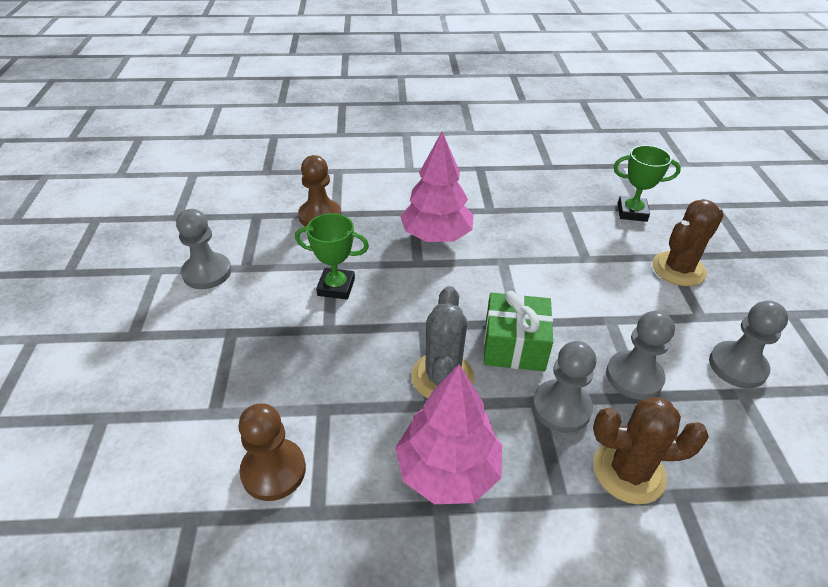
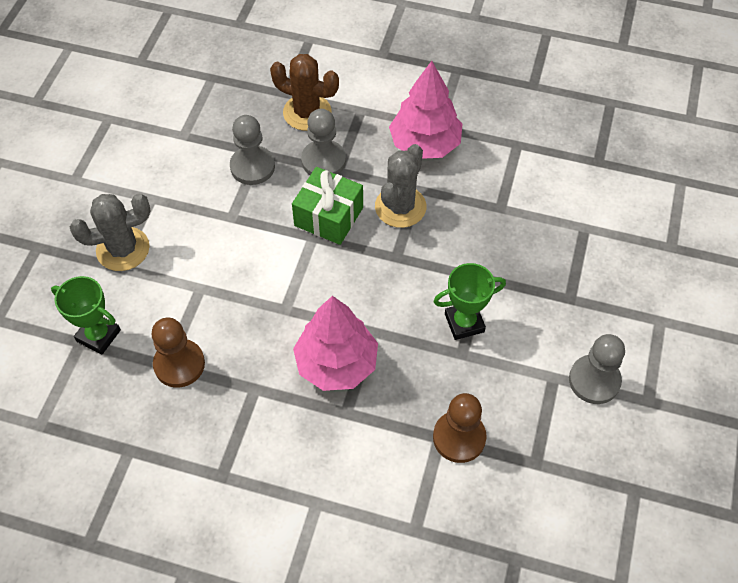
camera: 160 degrees left, 15 degrees up
brown pawn [239,403,306,501] -> brown pawn moved to [151,318,205,388]
green trophy [295,213,369,300] -> green trophy turned 45 degrees counterclockwise [433,263,506,340]
brown cactus [652,199,724,286] -> grey cactus [70,194,151,271]
grey pawn [709,301,788,388] -> none

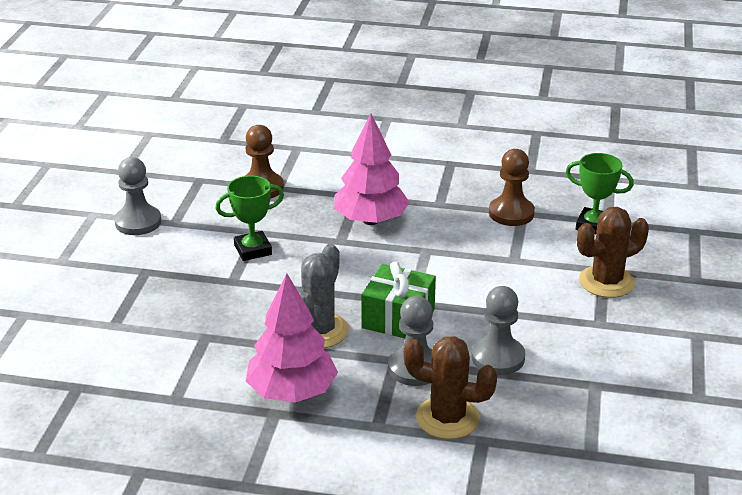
camera: 175 degrees right, 25 degrees down
grey cactus [70,194,151,271] -> brown cactus [577,207,649,298]

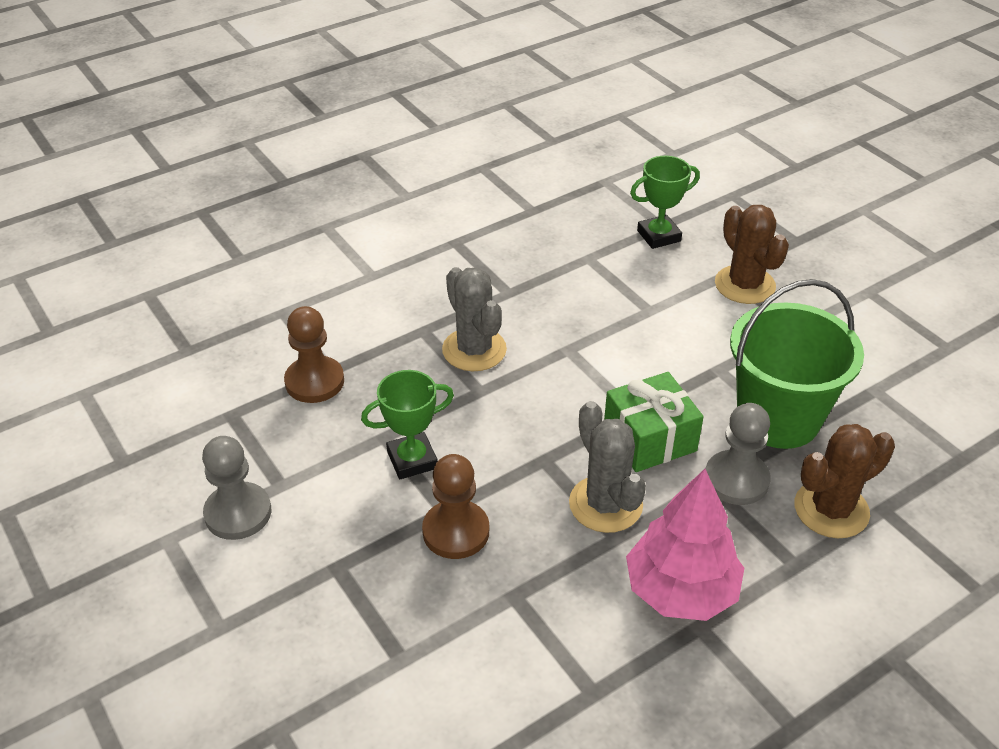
camera: 45 degrees left, 10 degrees up
green trophy [215,176,284,261] -> green trophy turned 45 degrees clockwise [361,370,454,479]
pink tree [334,113,409,225] -> grey cactus [442,267,507,371]
grey pawn [471,286,525,375] -> green bucket [730,279,864,449]
brown pawn [489,149,535,226] -> brown pawn moved to [422,454,489,559]
brown cactus [577,207,649,298] -> brown cactus turned 45 degrees counterclockwise [715,205,789,304]

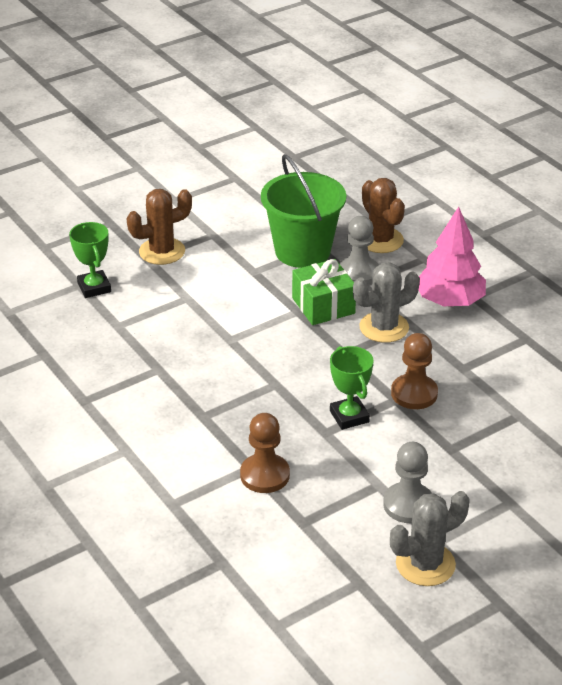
camera: 90 degrees left, 5 degrees down
grey cactus [442,267,507,371] -> grey cactus moved to [390,491,470,586]

